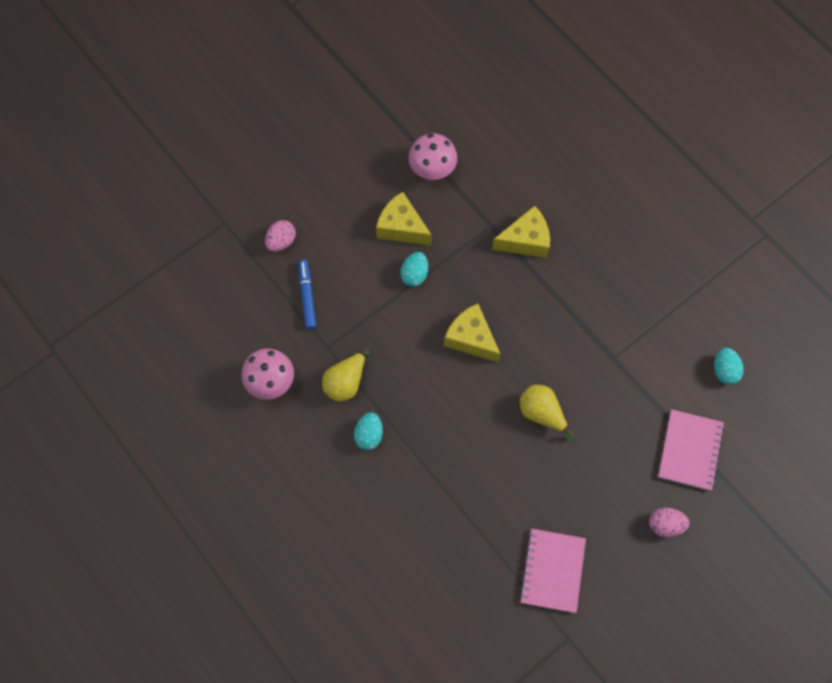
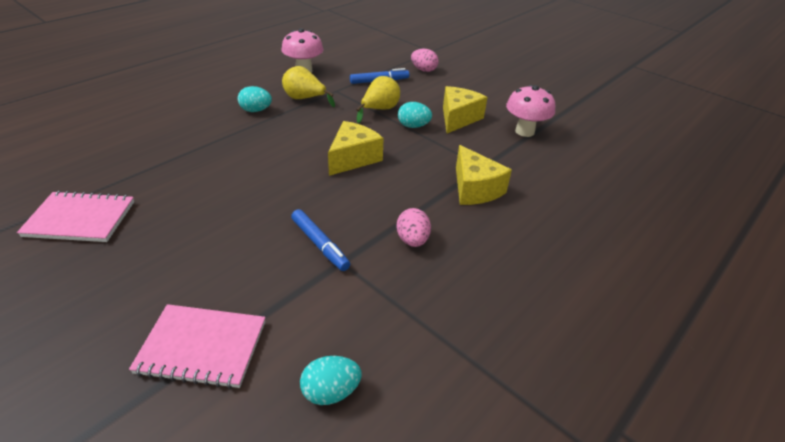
camera: 80 degrees right, 30 degrees down
yellow pear [520,385,574,441] -> yellow pear moved to [357,76,400,124]
pink egg [649,508,690,537] -> pink egg moved to [397,208,431,247]
none -> blue marker [291,209,350,271]

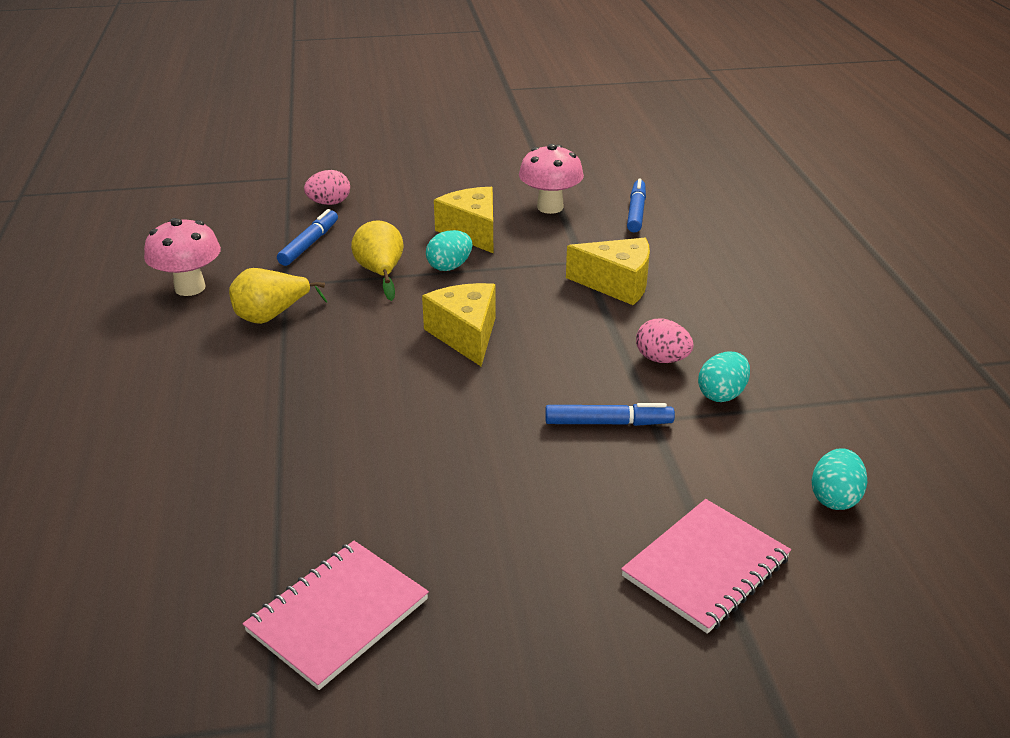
camera: 50 degrees left, 5 degrees down
turquoise egg [238,86,272,112] -> turquoise egg moved to [698,352,750,402]
none -> blue marker [627,178,646,232]

